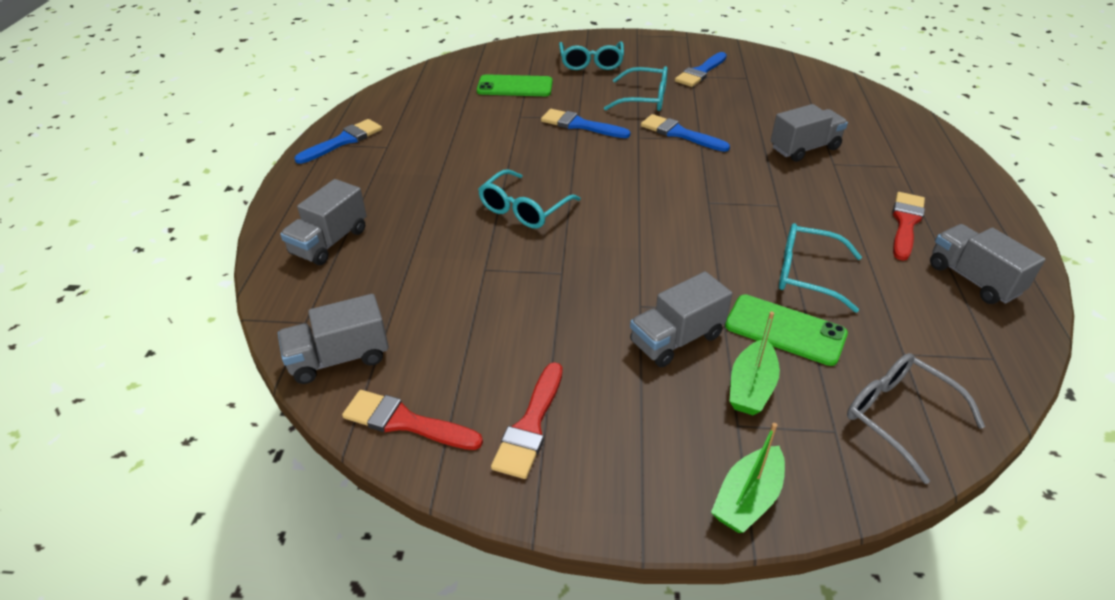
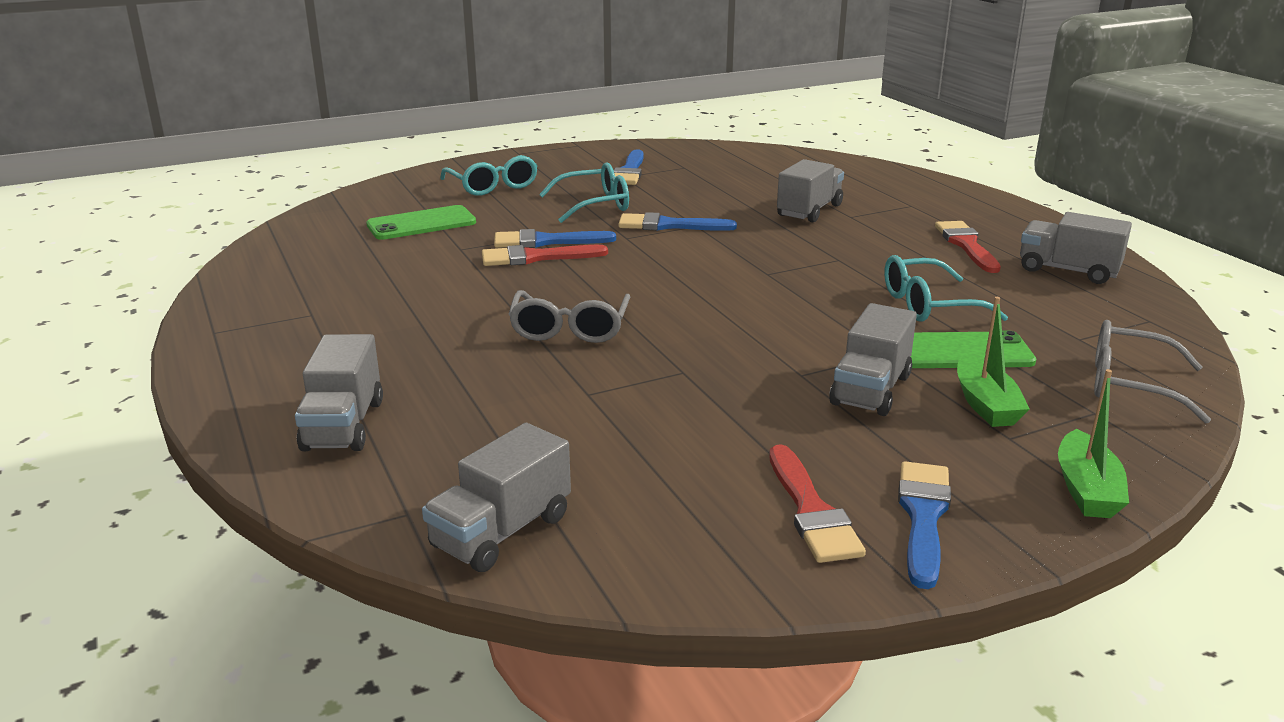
camera: 30 degrees left, 15 degrees down
blue brush [294,119,382,164] -> blue brush moved to [898,461,951,589]
red brush [342,390,483,450] -> red brush moved to [482,245,608,266]
turquoise glasses [478,169,581,228] -> grey glasses [509,290,631,343]

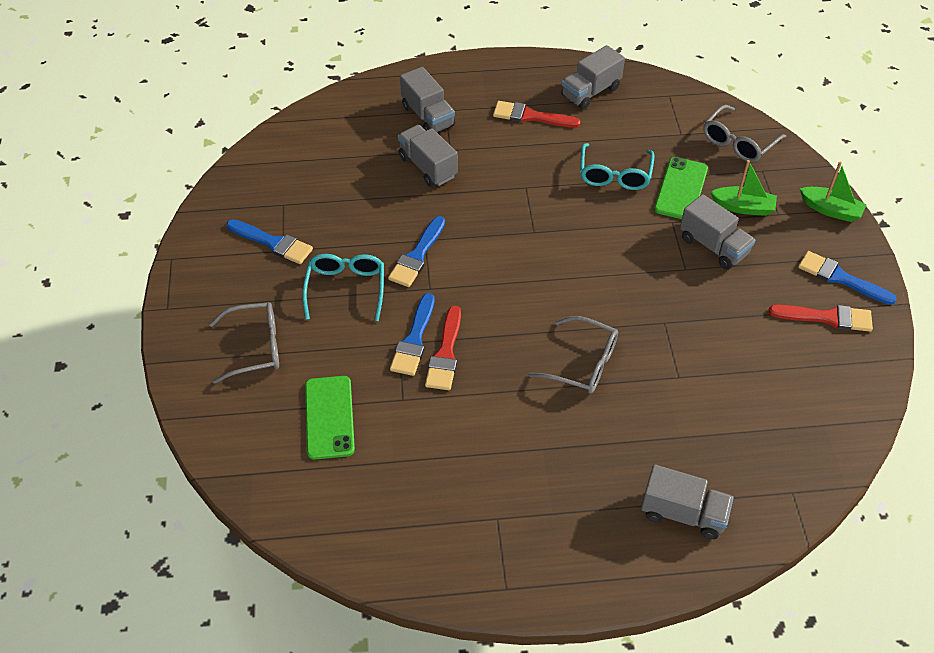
camera: 70 degrees left, 25 degrees up
grey truck [422,423,571,572] -> grey truck moved to [400,67,455,132]
turquoise glasses [440,155,538,196] -> grey glasses [209,302,279,384]

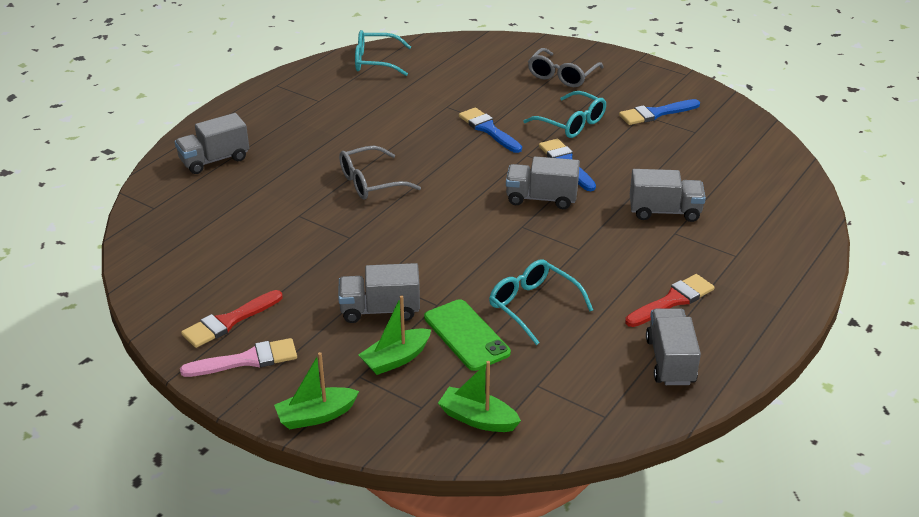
camera: 130 degrees right, 15 degrees down
green phone [305,376,355,460] -> none
grey truck [400,67,455,132] -> grey truck moved to [506,157,580,209]
red brush [425,305,461,390] -> none
grey glasses [703,105,786,162] -> green boat [438,361,521,432]
blue brush [798,251,897,305] -> pink brush [180,338,297,377]
none -> turquoise glasses [355,30,411,76]

